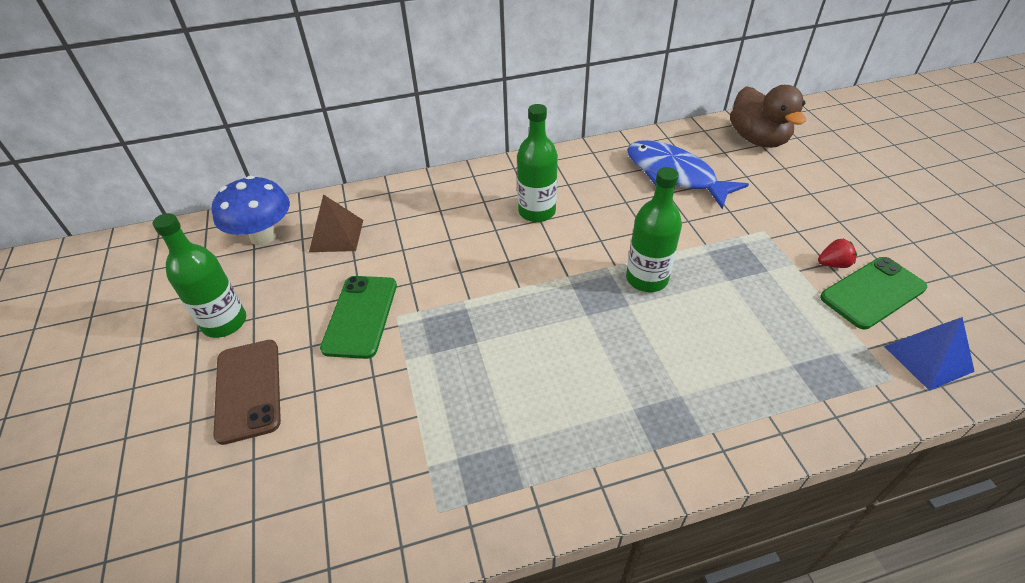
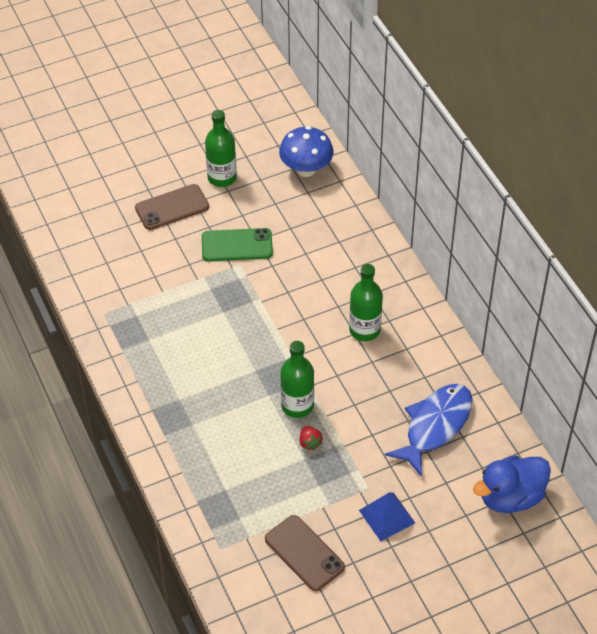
camera: 80 degrees right, 5 degrees up
brown pyramid [309,194,363,252] -> none
brown duck [730,85,806,148] -> blue duck [473,456,551,513]
red strawberry [818,239,857,268] -> red strawberry moved to [299,426,323,451]
green phone [820,257,927,329] -> brown phone [265,515,345,591]
blue pyramid [884,317,975,391] -> blue pyramid moved to [359,492,415,541]

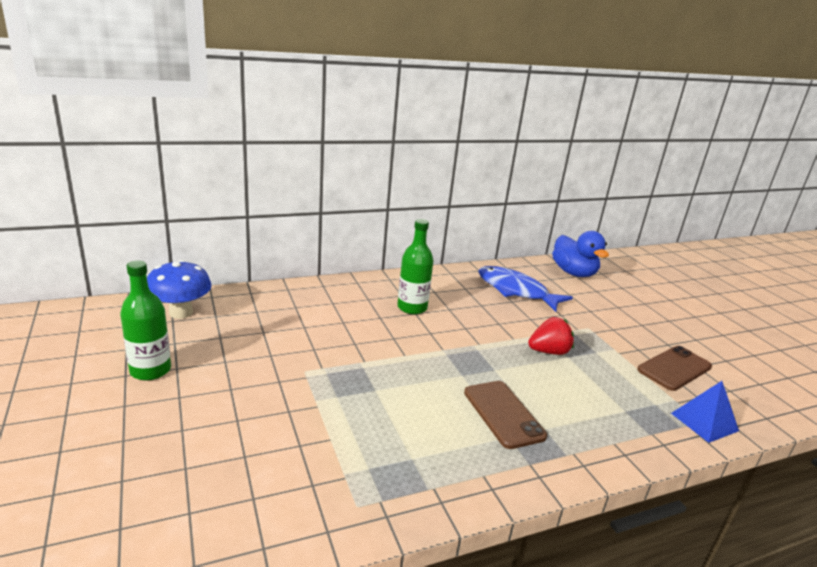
camera: 90 degrees left, 25 degrees down
brown phone [135,184,209,230] -> brown phone moved to [464,381,547,449]
green phone [202,228,273,261] -> none
green bottle [280,341,314,418] -> none
red strawberry [299,426,323,451] -> red strawberry [528,317,574,355], size x1.63
blue pyramid [359,492,415,541] -> blue pyramid moved to [671,381,739,443]

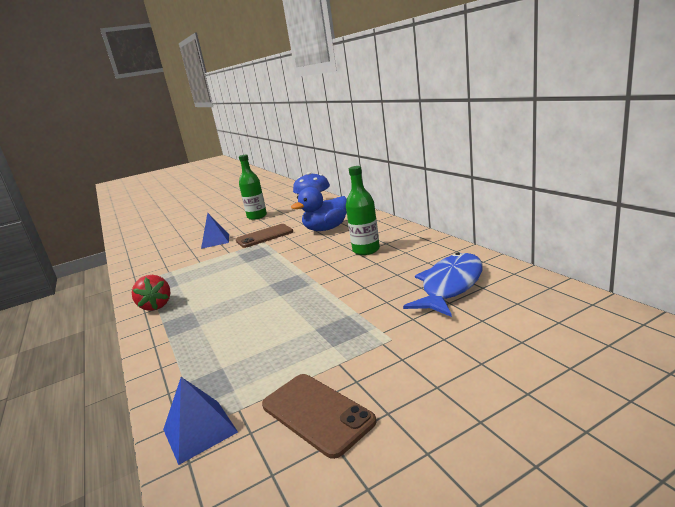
camera: 90 degrees right, 5 degrees down
brown phone [464,381,547,449] -> brown phone moved to [236,224,293,248]
red strawberry [528,317,574,355] -> red strawberry moved to [132,275,171,311]
blue duck [552,231,609,277] -> blue duck moved to [291,187,347,231]
none -> blue pyramid [201,213,229,249]

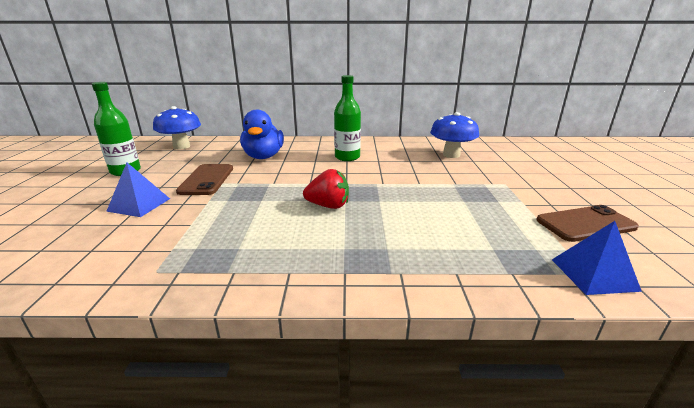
camera: 65 degrees left, 5 degrees up
red strawberry [132,275,171,311] -> red strawberry moved to [303,169,349,209]
blue fish [403,253,483,317] -> blue mushroom [430,112,479,158]

